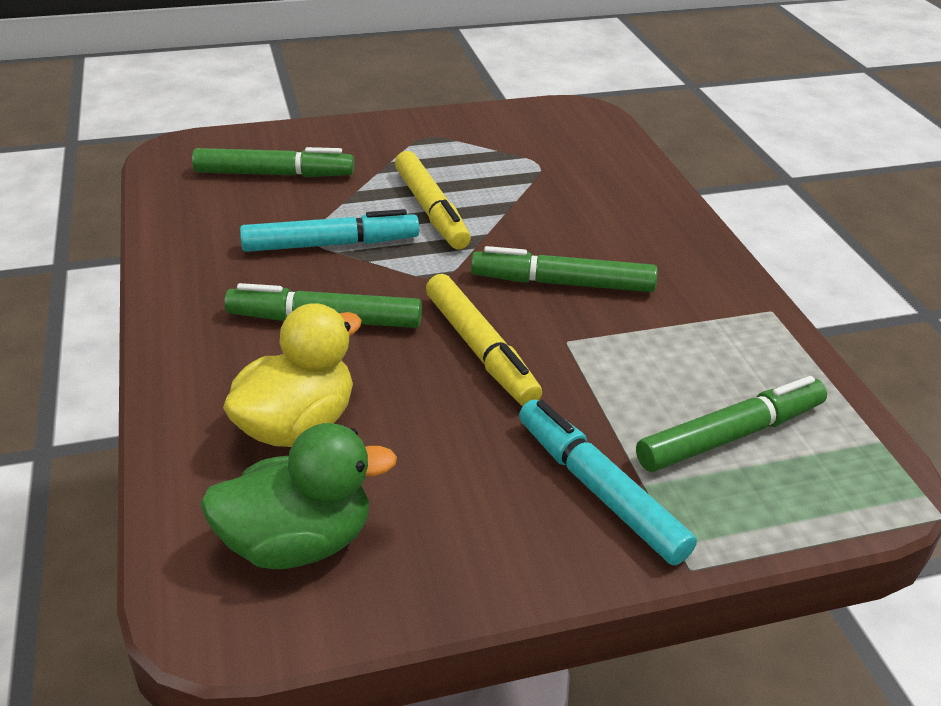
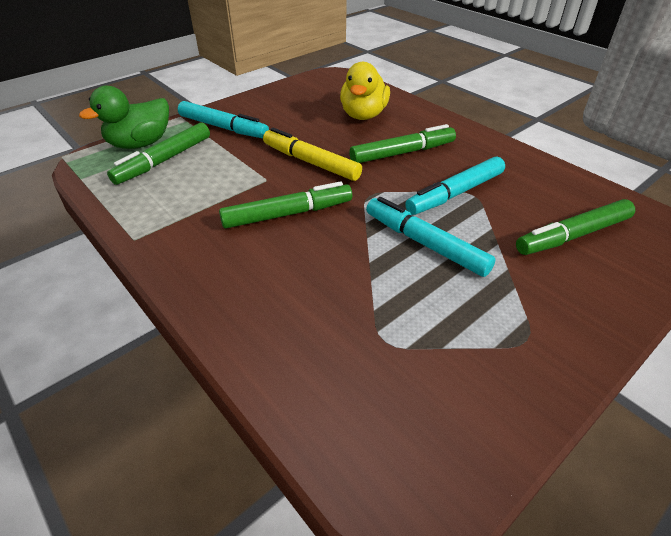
camera: 155 degrees right, 5 degrees up
green duck [200,423,397,569] -> green duck moved to [79,85,169,149]
yellow marker [395,151,471,249] -> turquoise marker [366,197,496,277]

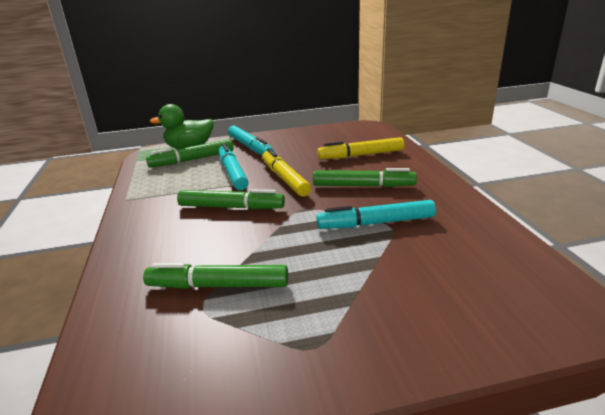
camera: 30 degrees right, 15 degrees down
yellow duck [340,62,390,120] -> yellow marker [317,137,404,159]
turquoise marker [366,197,496,277] -> turquoise marker moved to [219,144,249,190]
green marker [516,199,635,255] -> green marker moved to [143,263,288,289]

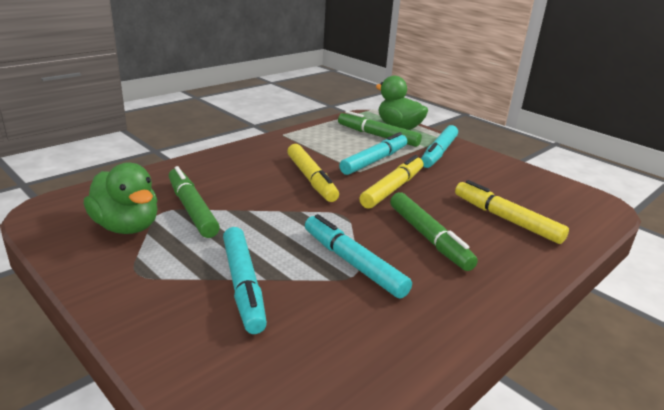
camera: 55 degrees right, 0 degrees up
green marker [177,189,285,209] -> yellow marker [287,144,339,202]
none -> green duck [84,162,158,234]
none -> turquoise marker [223,227,267,334]

